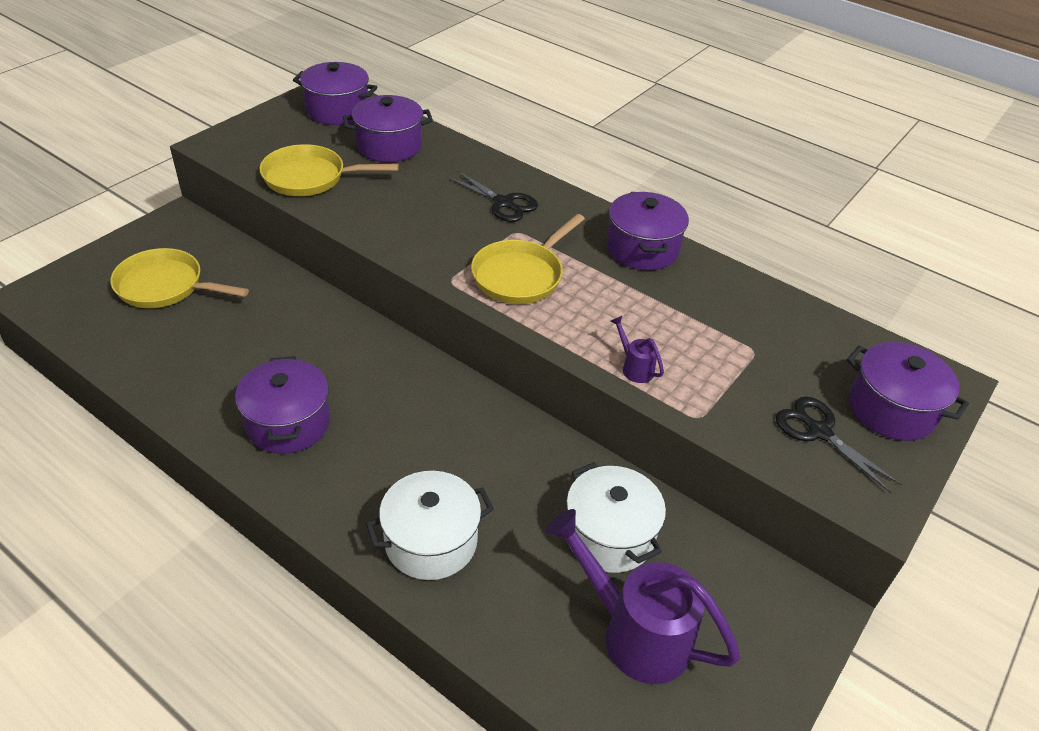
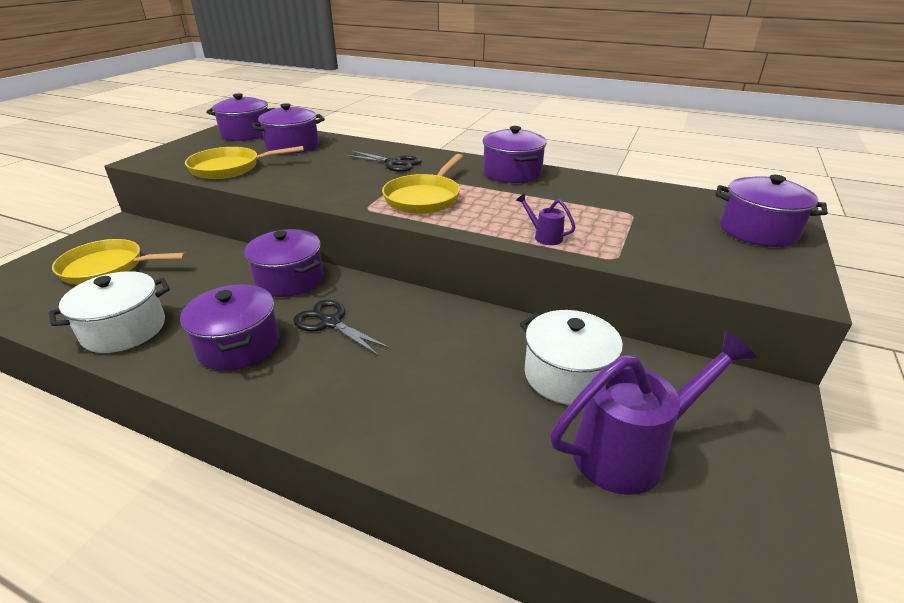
camera: 10 degrees left, 10 degrees down
white pot [366,471,494,580] -> white pot moved to [49,271,170,353]
purple watering can [545,509,740,684] -> purple watering can turned 135 degrees clockwise [550,331,757,495]
black scissors [776,396,902,493] -> black scissors moved to [293,300,390,355]
none -> purple pot [244,229,323,297]

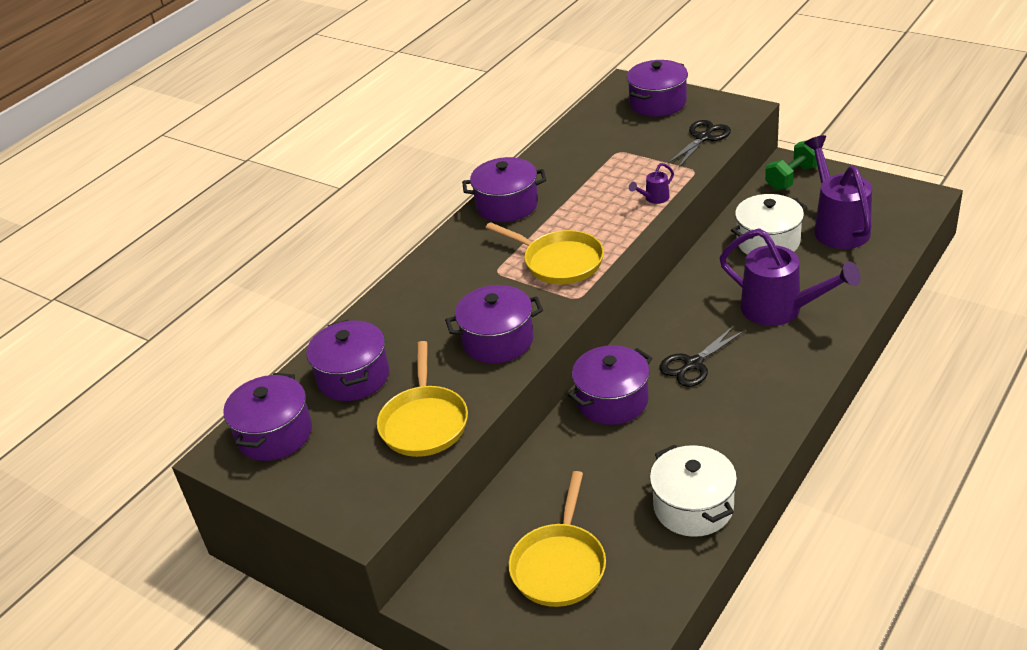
camera: 75 degrees left, 5 degrees up
purple pot [180,284,279,371] -> purple pot moved to [445,285,543,363]
black scissors [344,151,422,172] -> black scissors moved to [668,120,731,167]
none -> purple watering can [719,228,861,326]
none -> green dumbbell [765,140,817,190]

